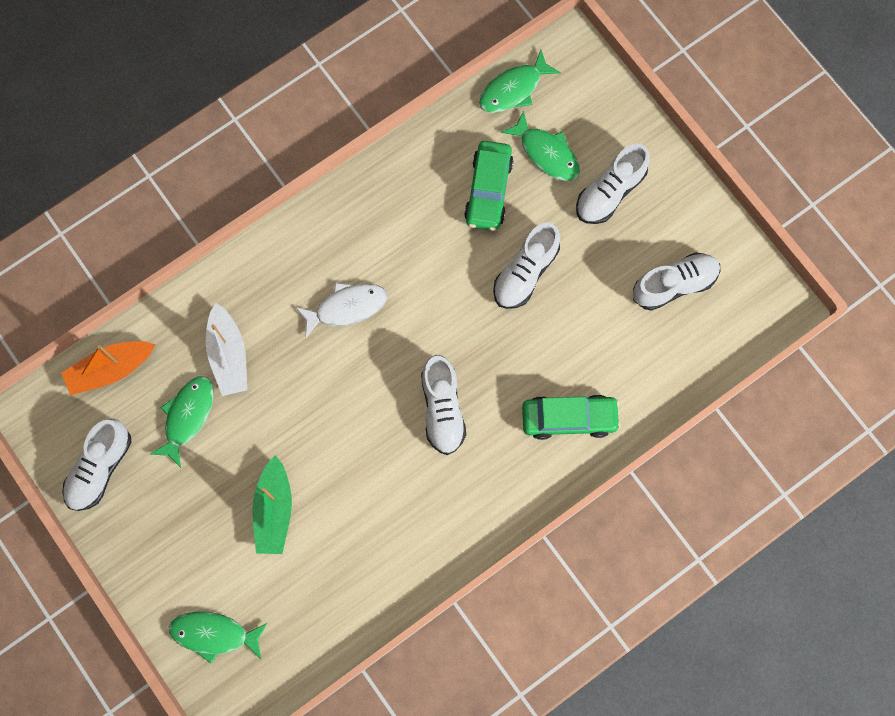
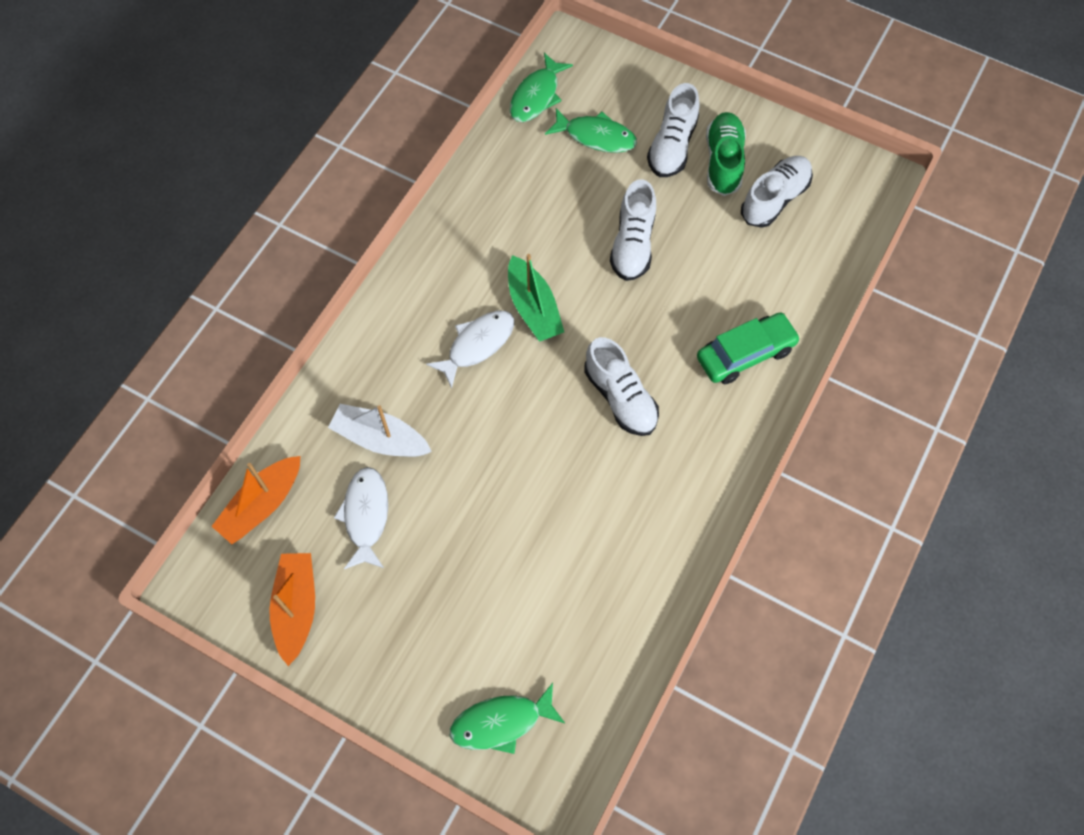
camera: 25 degrees left, 10 degrees down
white shoe [62,418,131,511] -> orange boat [269,553,315,666]
green fish [150,376,214,468] -> white fish [334,467,388,569]
white boat [206,303,247,396] -> white boat turned 150 degrees clockwise [328,404,432,457]
green boat [252,455,292,554] -> green boat moved to [508,254,564,342]
green car [464,141,514,231] -> none
none -> green shoe [706,112,746,196]

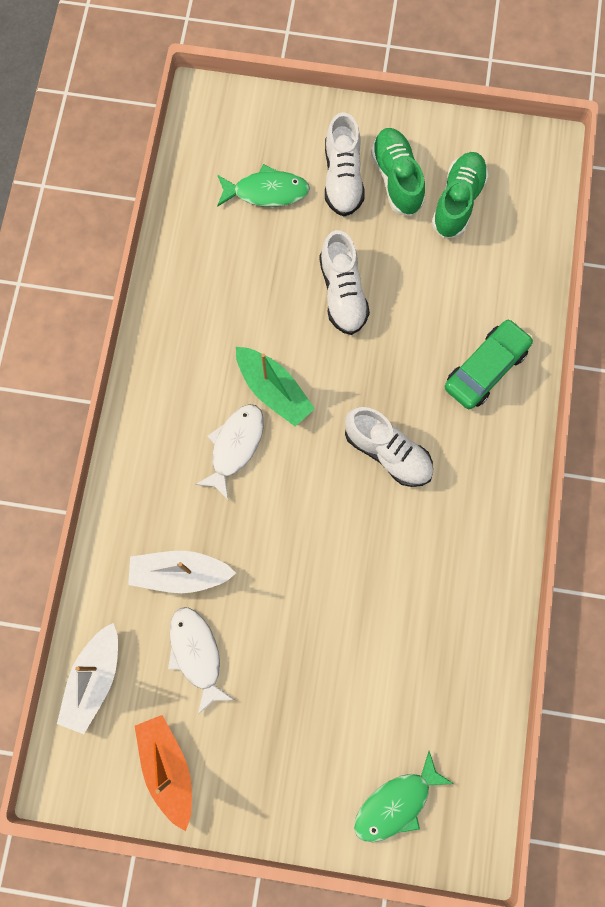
camera: 20 degrees left, 10 degrees up
orange boat [211,456,301,544] -> white boat [57,623,118,734]
green fish [510,53,573,122] -> none
white shoe [741,156,813,228] -> green shoe [432,152,489,238]

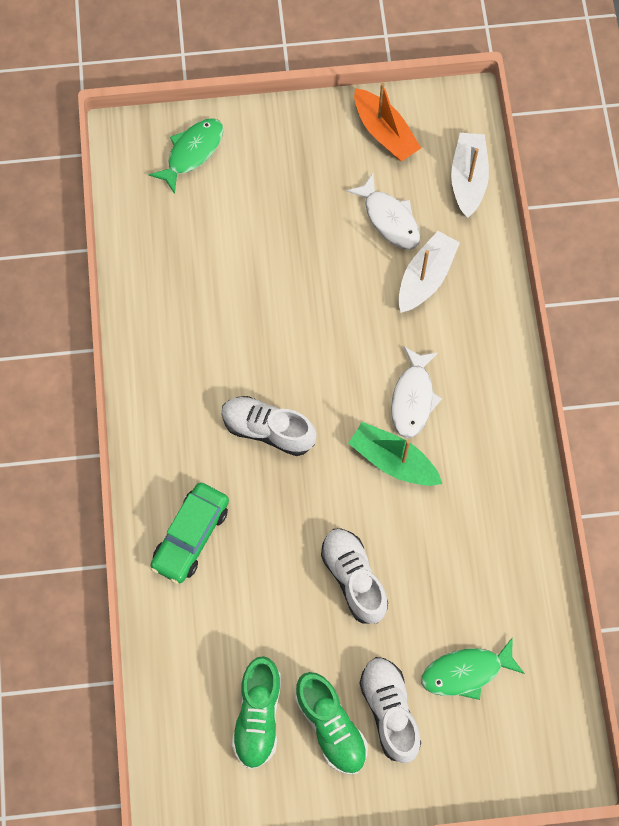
camera: 165 degrees right, 5 degrees down
white boat [128,551,236,593] -> white boat turned 45 degrees counterclockwise [398,231,460,313]

